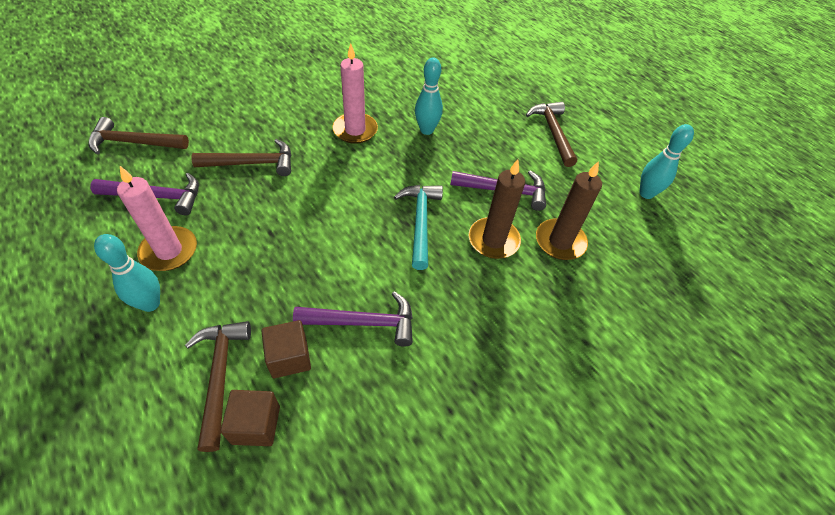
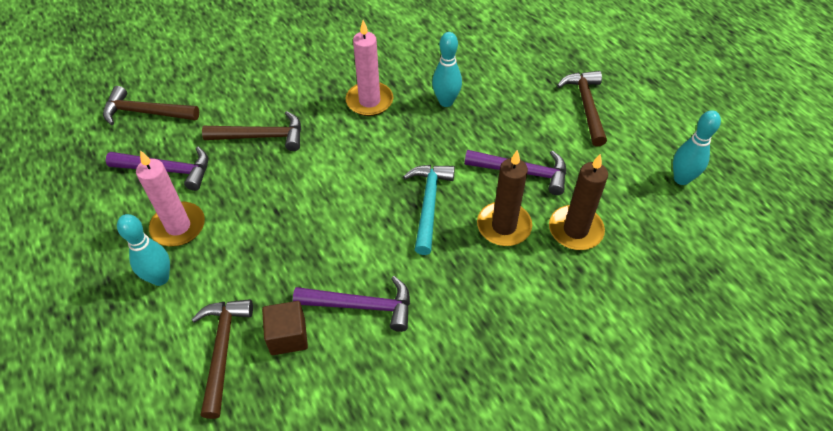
camera: 10 degrees right, 0 degrees up
brown cube [220,390,280,446] -> none

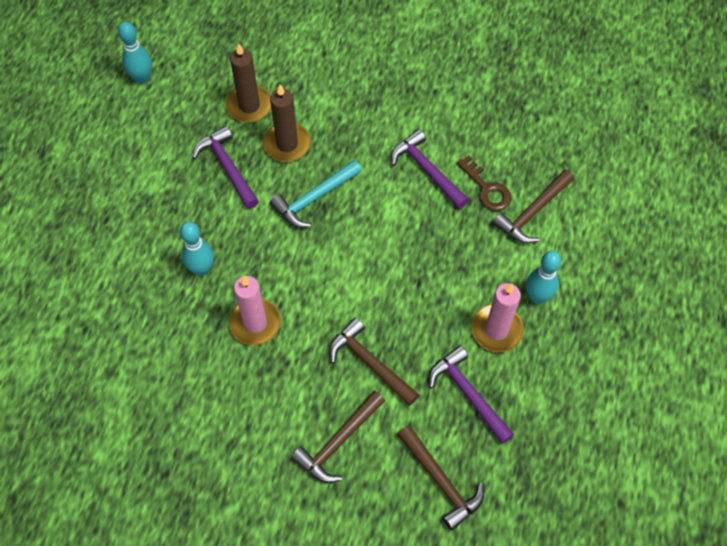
camera: 135 degrees left, 10 degrees up
brown cube [262,301,308,355] -> brown key [457,155,512,211]
brown hammer [557,71,607,146] -> brown hammer moved to [291,390,385,483]

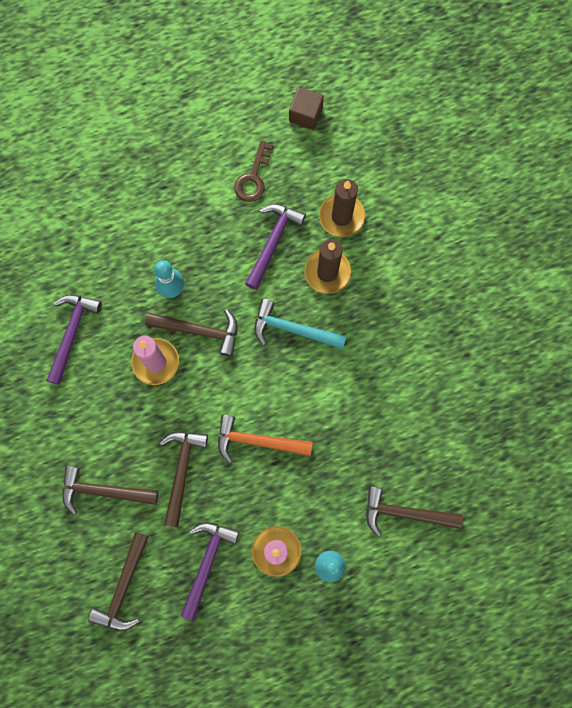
camera: 55 degrees right, 15 degrees up
turquoise bowling pin [118,22,152,84] -> brown cube [289,87,324,130]
purple hammer [391,129,469,209] -> purple hammer moved to [46,295,102,385]
brown key [457,155,512,211] -> brown key moved to [234,140,273,202]
none -> brown hammer [145,309,237,357]
none -> orange hammer [218,415,313,463]

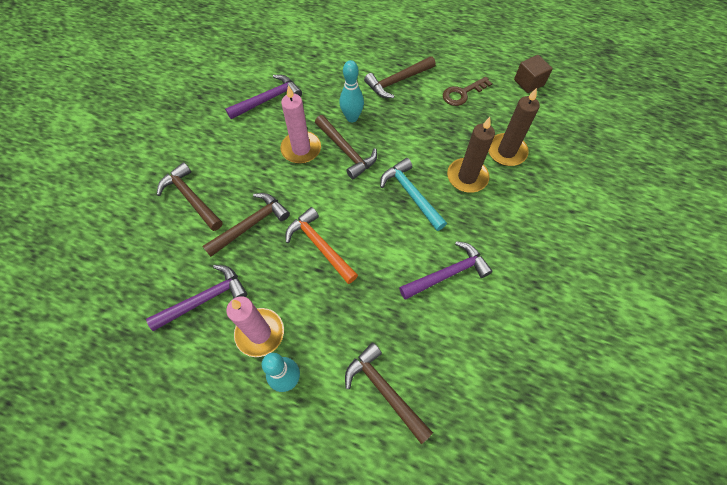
camera: 40 degrees right, 15 degrees down
brown hammer [88,532,149,631] -> brown hammer moved to [364,56,436,98]
purple hammer [245,204,306,290] -> purple hammer moved to [399,241,492,300]

